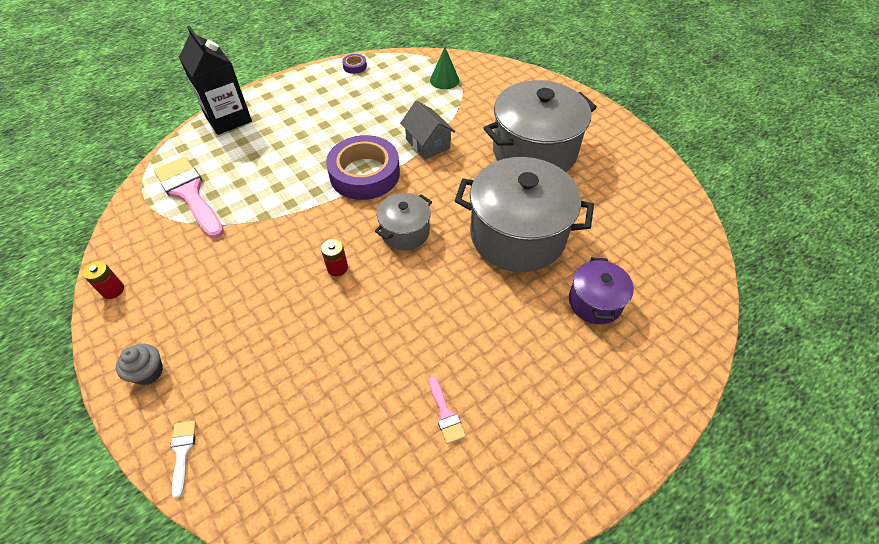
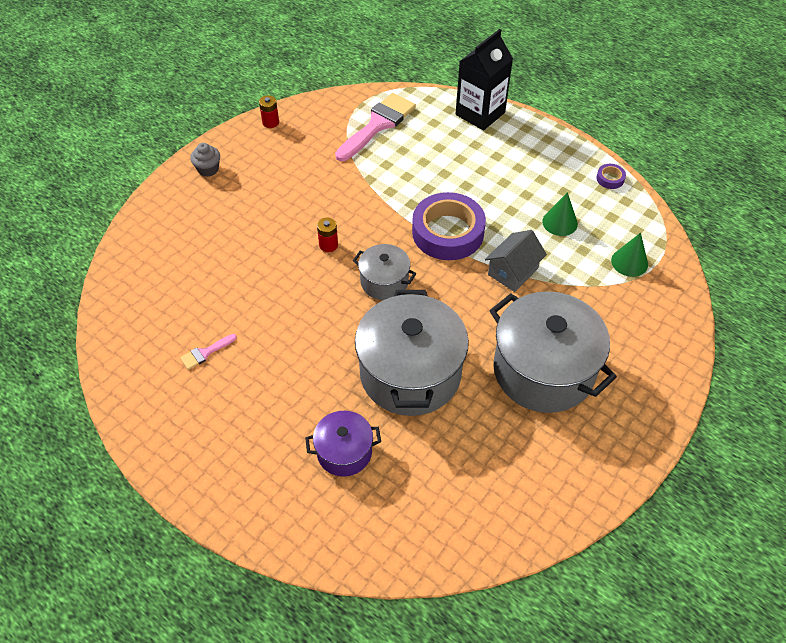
camera: 75 degrees right, 0 degrees up
white brush [170,421,196,498] -> none
none -> green cone [542,192,578,236]

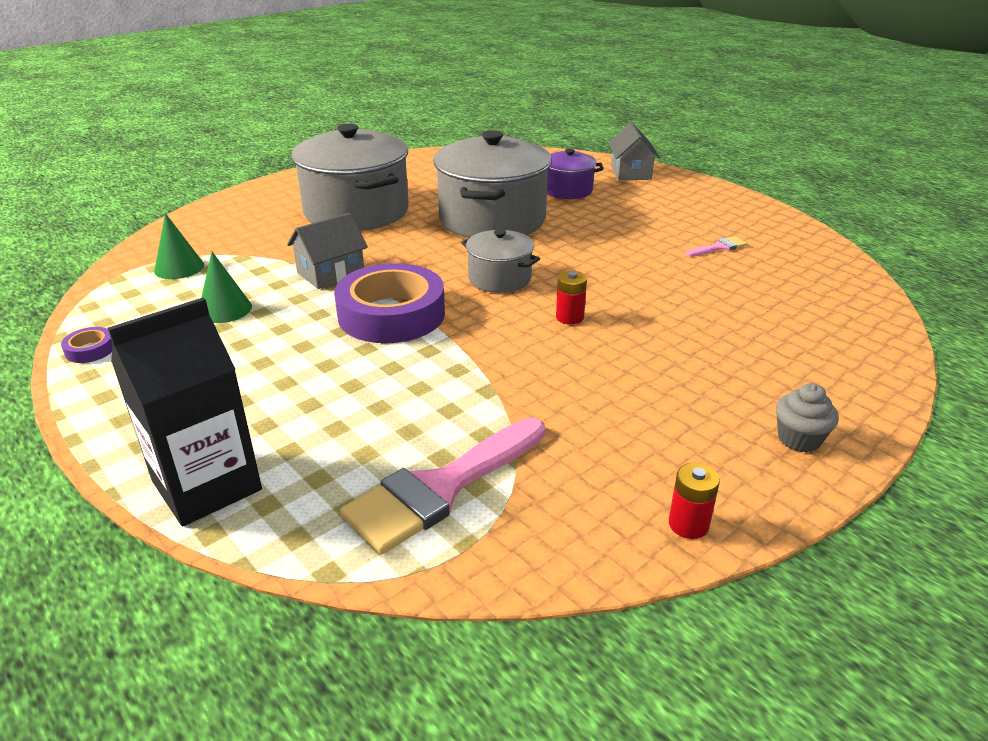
camera: 170 degrees left, 20 degrees down
none -> grey house [608,122,660,180]

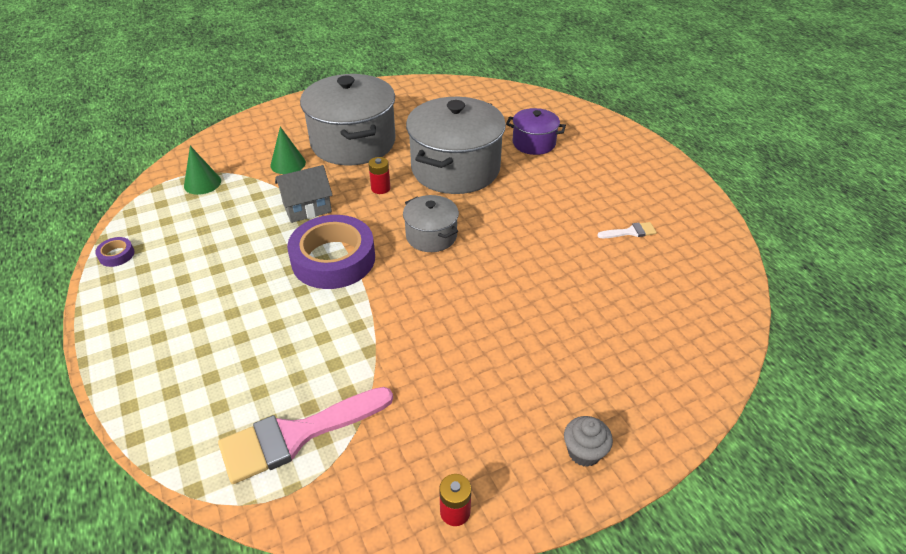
camera: 15 degrees right, 10 degrees up
black carton [108,297,262,526] -> none
green cone [201,252,252,323] -> green cone moved to [270,127,306,174]
red battery [556,271,587,325] -> red battery moved to [368,157,390,194]
grey house [608,122,660,180] -> none
pink brush [686,236,747,257] -> white brush [597,222,657,238]

